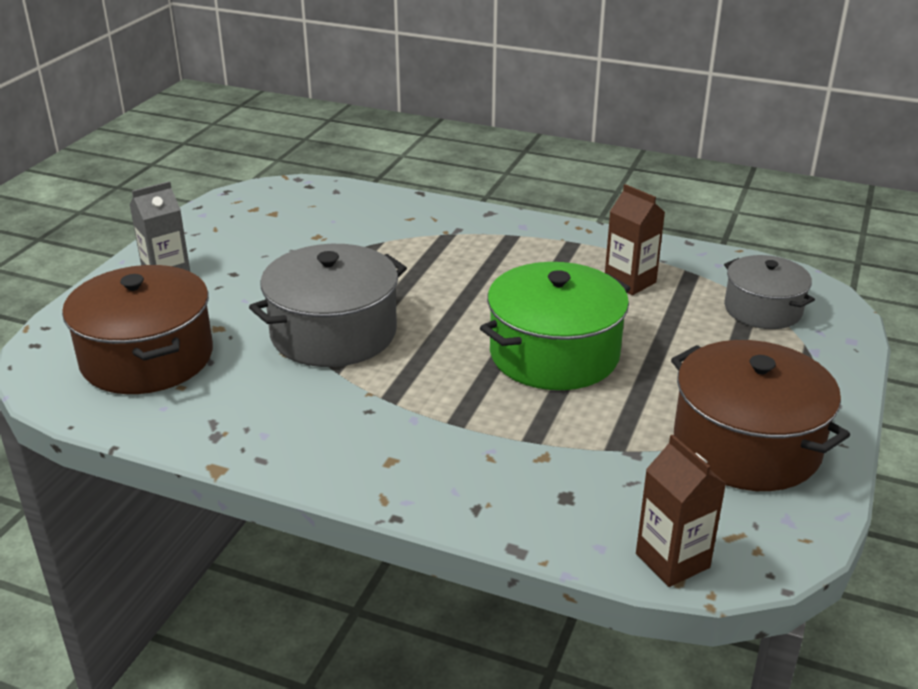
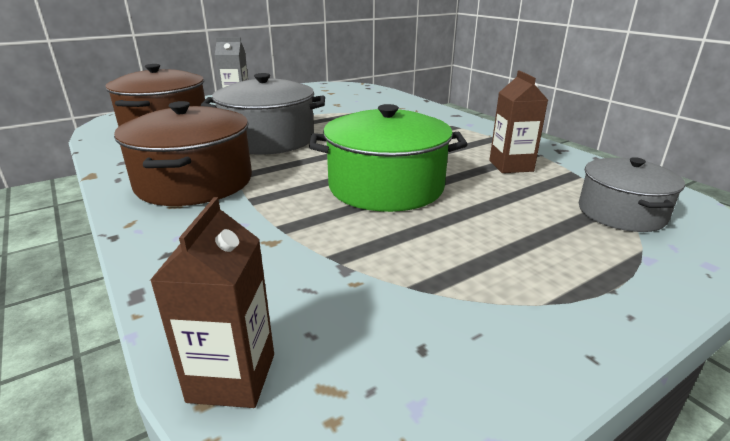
camera: 35 degrees right, 5 degrees down
brown pot [671,340,850,491] -> brown pot moved to [114,101,252,206]

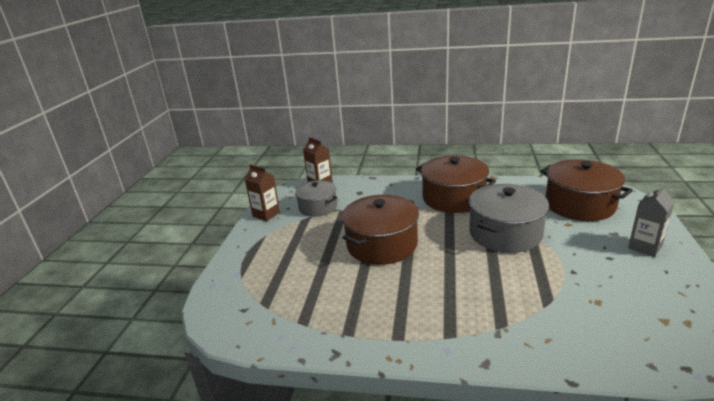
camera: 135 degrees right, 0 degrees up
green pot [309,104,468,212] -> brown pot [342,195,419,265]
brown carton [489,70,548,173] -> brown carton moved to [245,164,280,221]
grey pot [579,157,685,232] -> grey pot moved to [295,180,337,217]

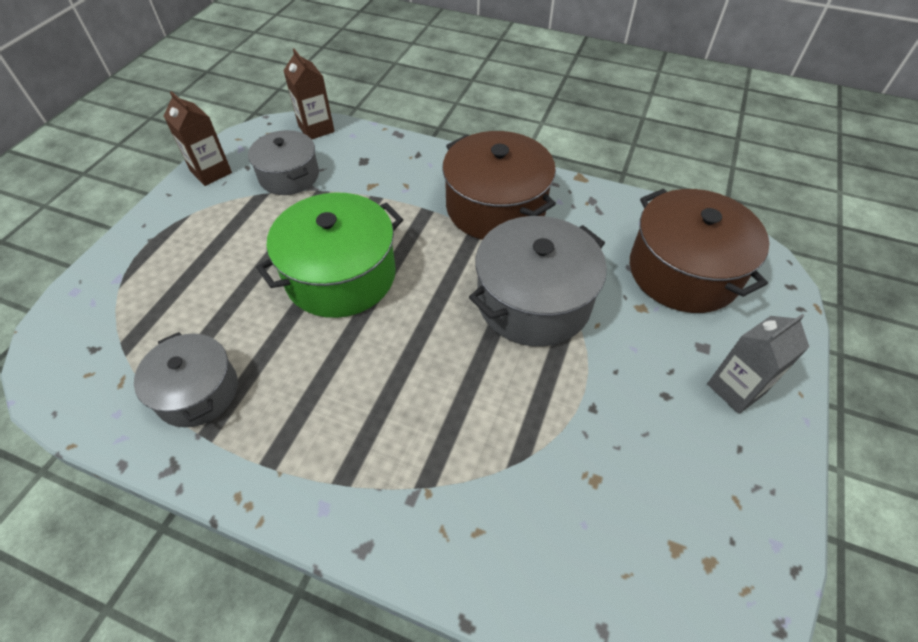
camera: 10 degrees right, 25 degrees up
brown pot [342,195,419,265] -> green pot [256,193,403,318]
none -> grey pot [134,332,238,427]

